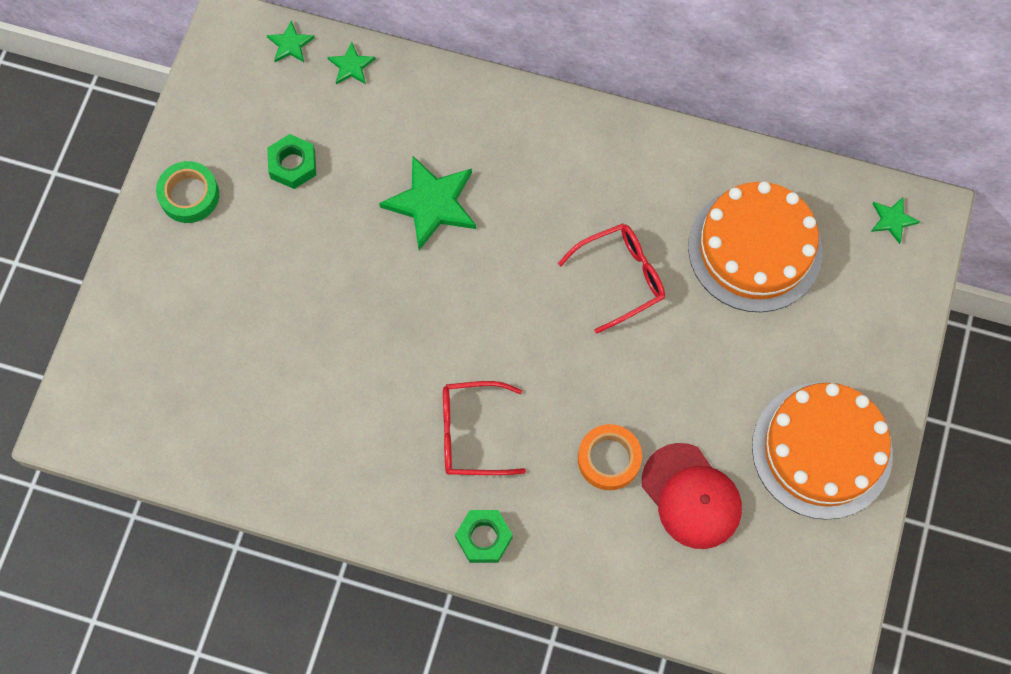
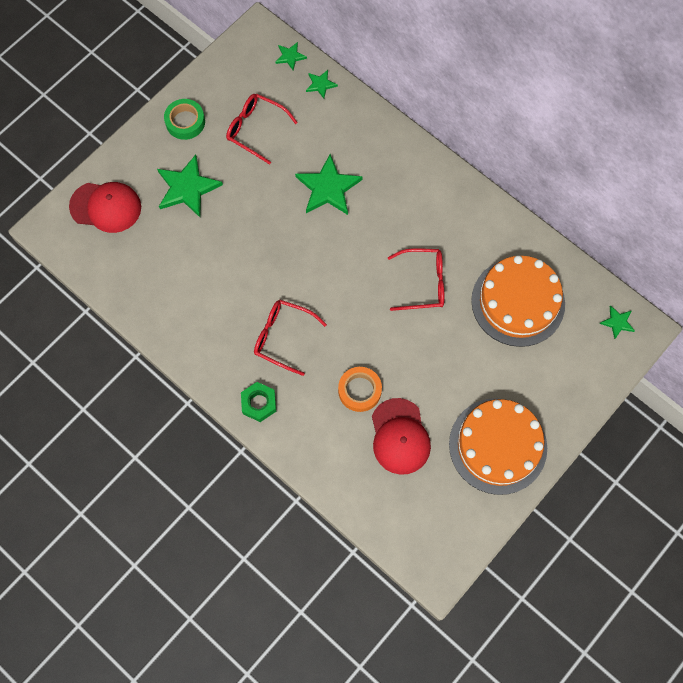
camera: 25 degrees right, 0 degrees up
green nut [267,134,316,189] -> red glasses [226,94,298,165]
none -> red cap [69,182,141,233]
none -> green star [157,154,223,217]

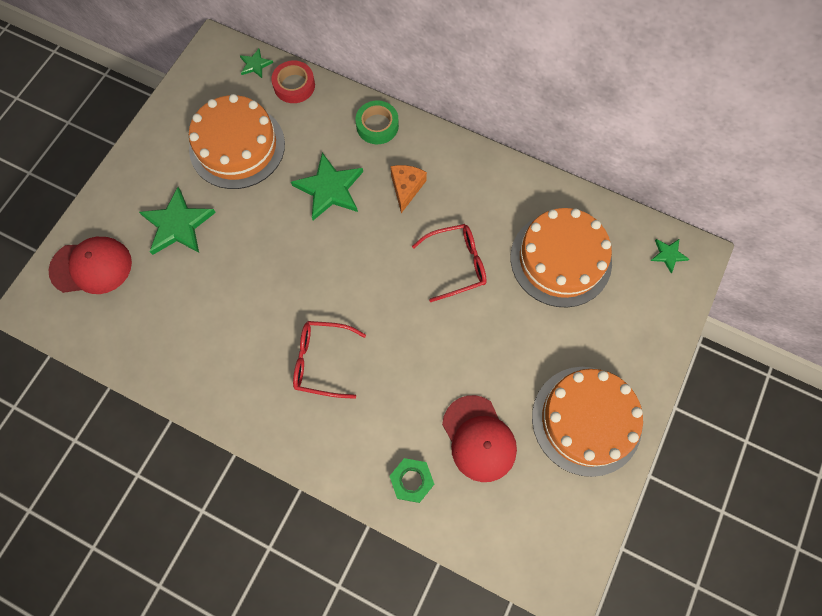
camera: 15 degrees left, 0 degrees up
green tape [164,99,205,140] -> green tape moved to [356,100,399,144]
red glasses [226,94,298,165] -> orange cake [189,94,285,189]
green nut [241,382,276,422] -> green nut moved to [390,458,434,503]
green star [306,70,338,99] -> red tape [271,61,315,103]
orange tape [338,367,382,412] -> none
none -> orange cheese [391,165,427,213]

